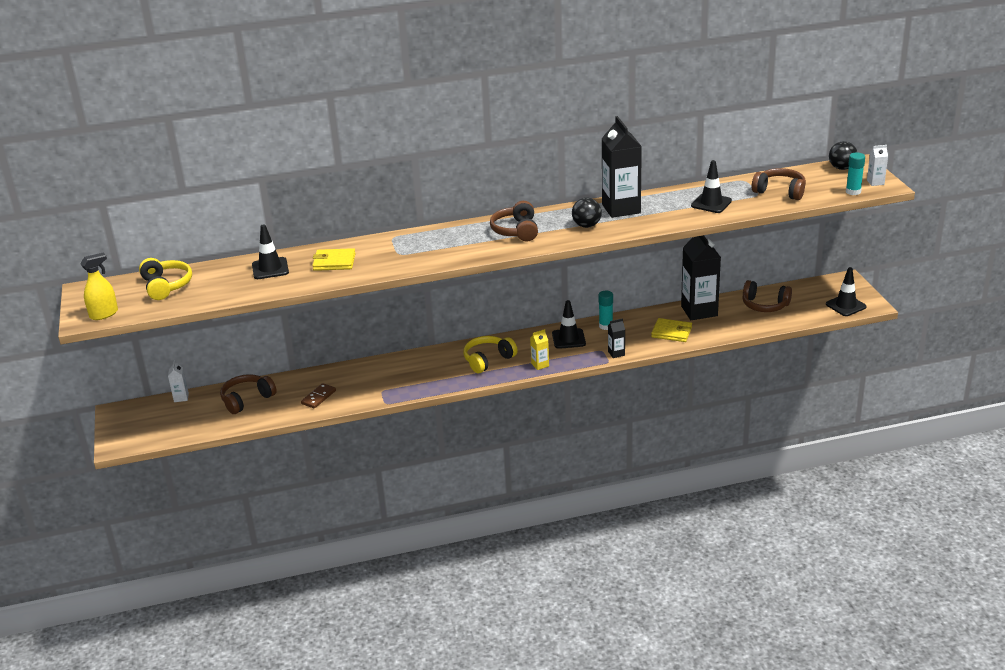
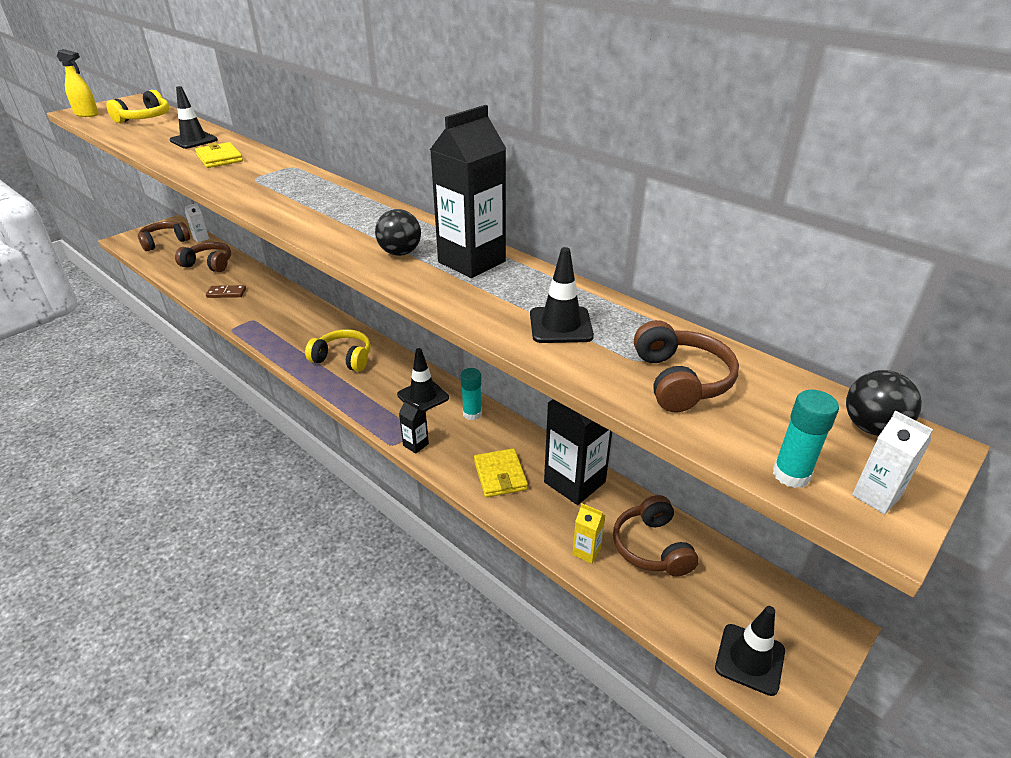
camera: 55 degrees right, 5 degrees up
brown headphones [490,201,538,241] -> brown headphones moved to [138,221,190,251]
yellow carton [530,329,549,370] -> yellow carton moved to [572,503,605,564]

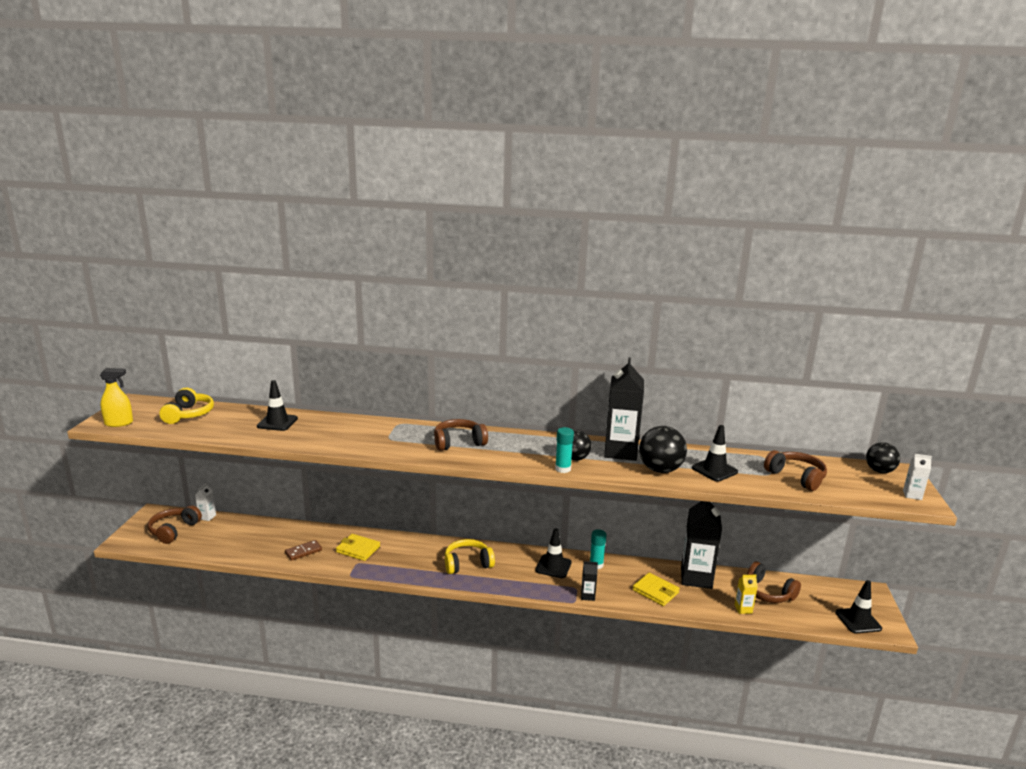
camera: 35 degrees left, 15 degrees down
brown headphones [175,242,231,272] -> brown headphones moved to [434,419,488,451]
yellow wallet [195,142,243,168] -> yellow wallet moved to [336,534,380,561]
turquoise glue stick [773,390,839,488] -> turquoise glue stick moved to [555,427,574,473]
none -> black ball [639,426,687,473]

